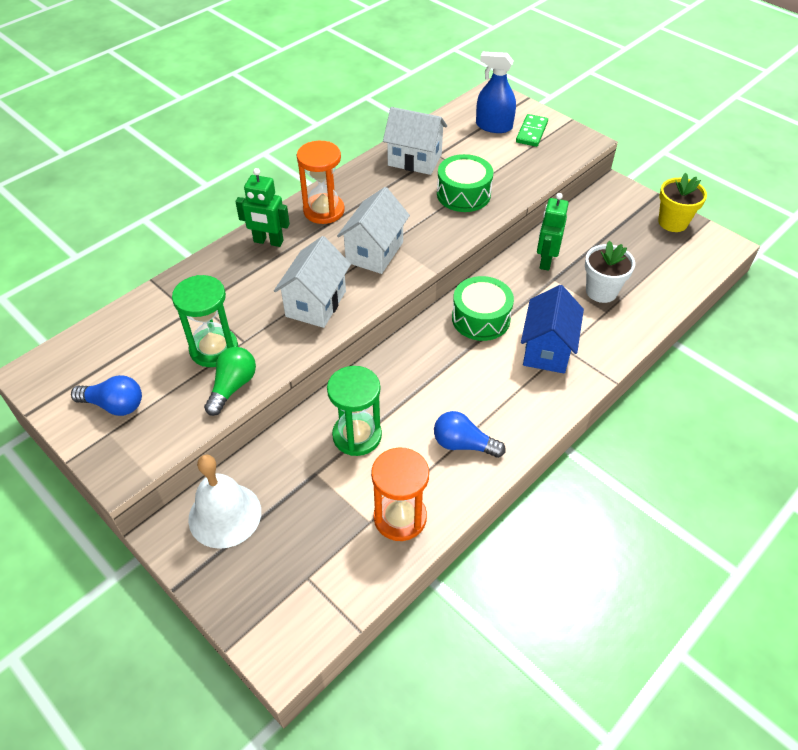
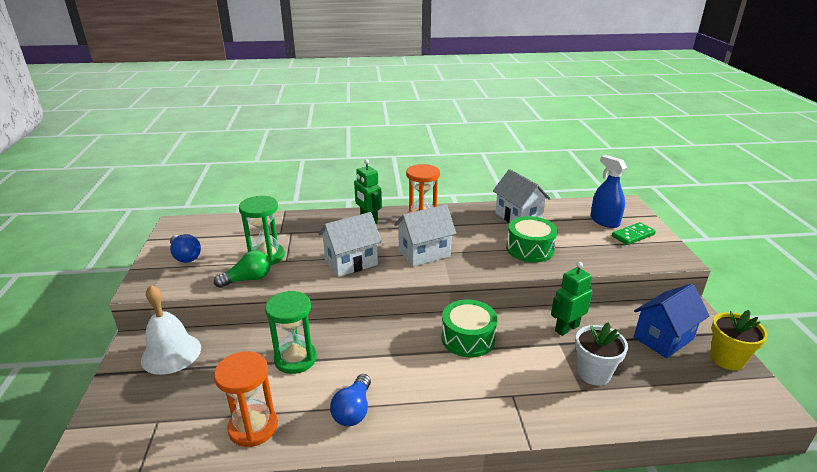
camera: 40 degrees right, 20 degrees down
blue light bulb [434,411,506,458] -> blue light bulb turned 135 degrees counterclockwise [330,374,371,426]
blue house [521,285,584,374] -> blue house moved to [634,284,710,358]

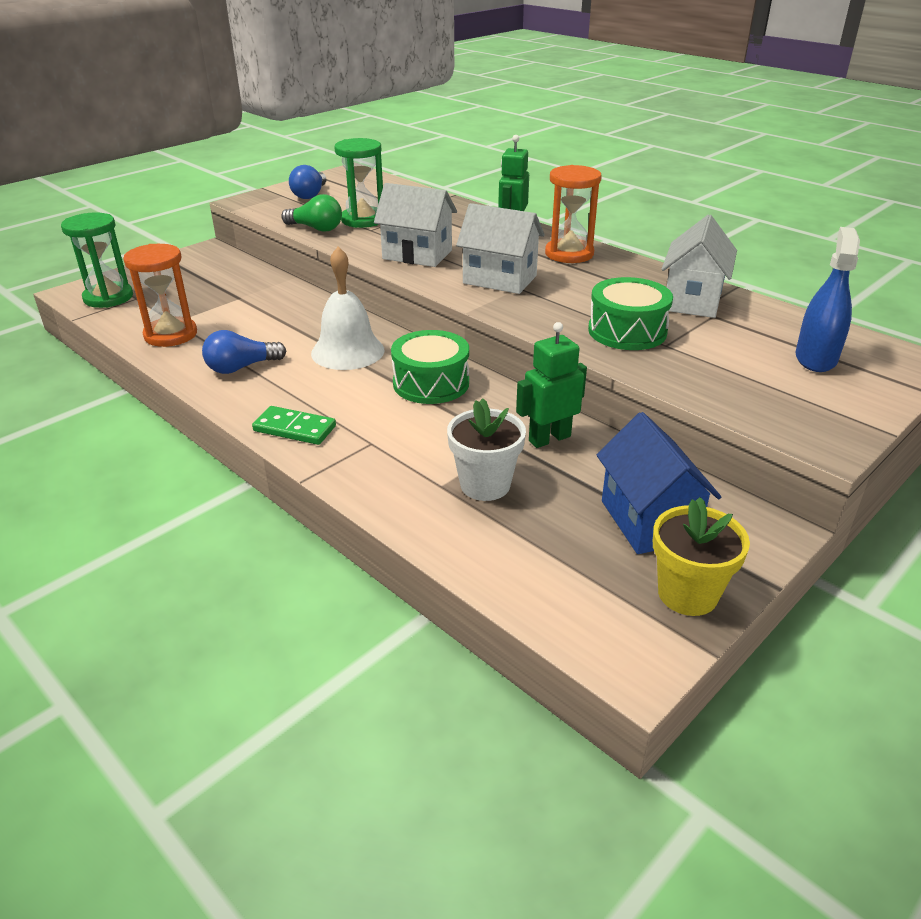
camera: 50 degrees right, 5 degrees up
white bell [141,285,201,375] -> white bell moved to [311,247,385,370]
green hourglass [265,291,317,374] -> green hourglass moved to [61,212,133,308]
green robot [551,262,592,336] -> green robot turned 45 degrees counterclockwise [516,322,587,448]
green domino [612,222,656,245] -> green domino moved to [252,406,336,445]
blue house [634,284,710,358] -> blue house turned 60 degrees clockwise [597,412,721,554]

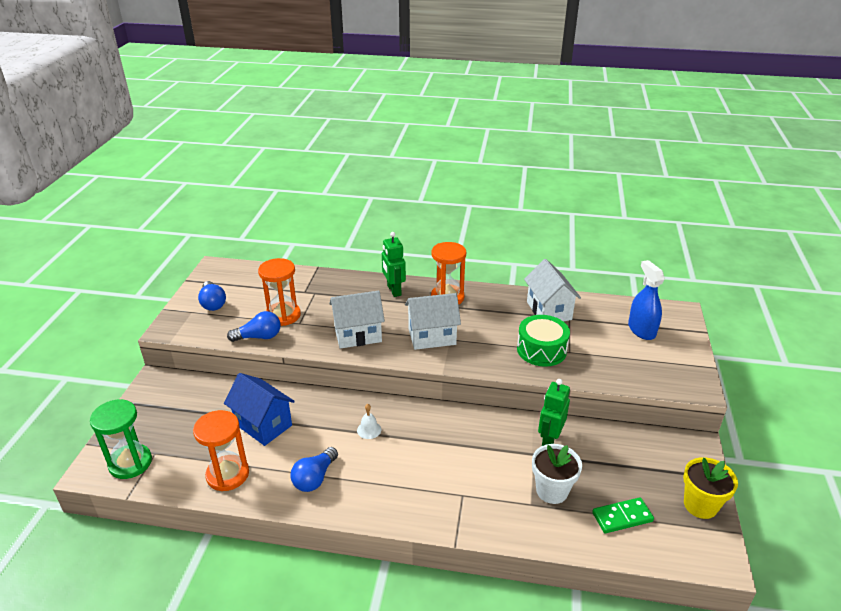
camera: 35 degrees left, 0 degrees up
green domino [252,406,336,445] -> green domino moved to [592,497,654,533]
green light bulb [281,194,342,232] -> blue light bulb [227,311,281,342]
white bell [311,247,385,370] -> white bell [357,404,381,439], size x0.45
green hourglass [334,138,383,228] -> orange hourglass [258,258,301,326]
green drum [391,330,469,404] -> none
blue house [597,412,721,554] -> blue house moved to [224,373,295,446]

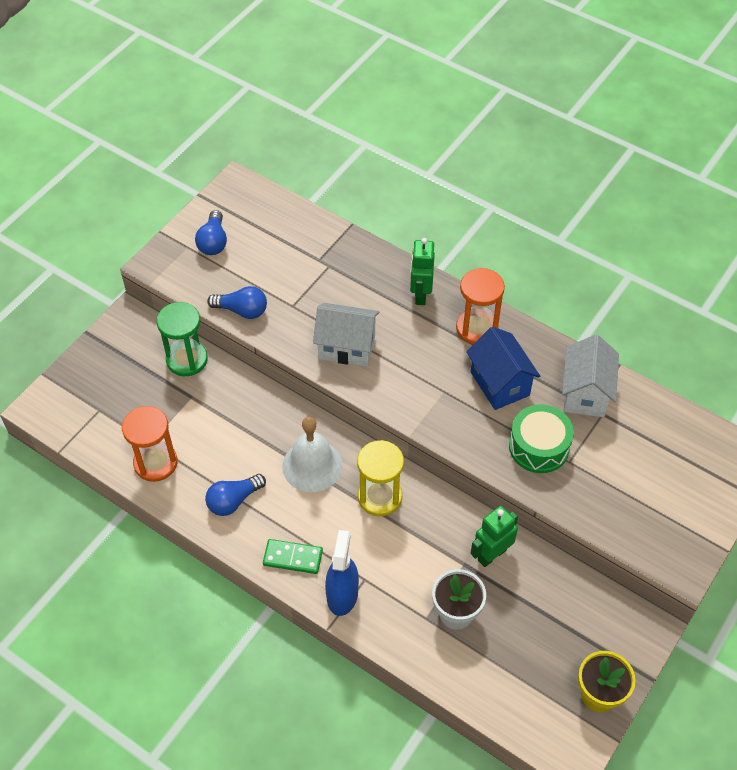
camera: 25 degrees right, 20 degrees up
green hourglass [90,399,152,479] -> green hourglass moved to [157,302,208,376]
blue house [224,373,295,446] -> blue house moved to [466,327,541,410]
orange hourglass [258,258,301,326] -> none
white bell [357,404,381,439] -> white bell [282,417,342,492], size x2.21
white house [405,293,461,350] -> none
green domino [592,497,654,533] -> green domino moved to [263,539,323,574]
blue spray bottle [628,260,665,340] -> blue spray bottle moved to [325,530,359,616]
none -> yellow hourglass [357,440,404,516]

